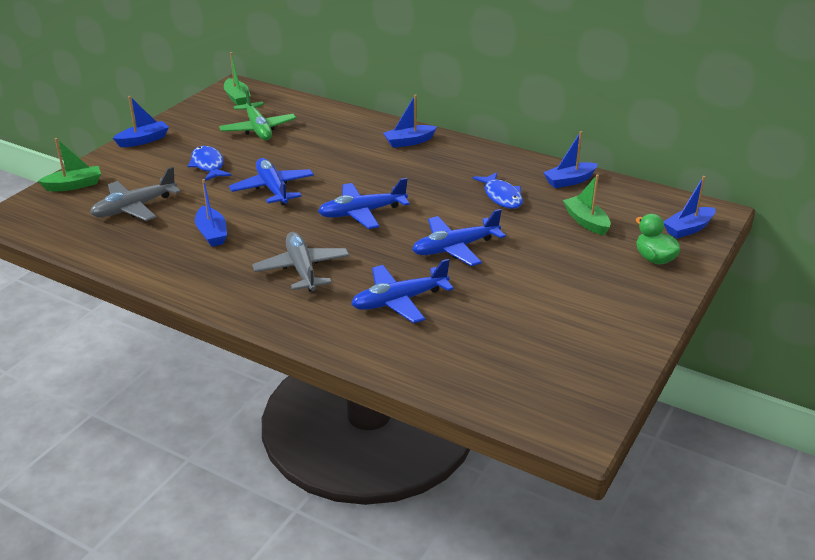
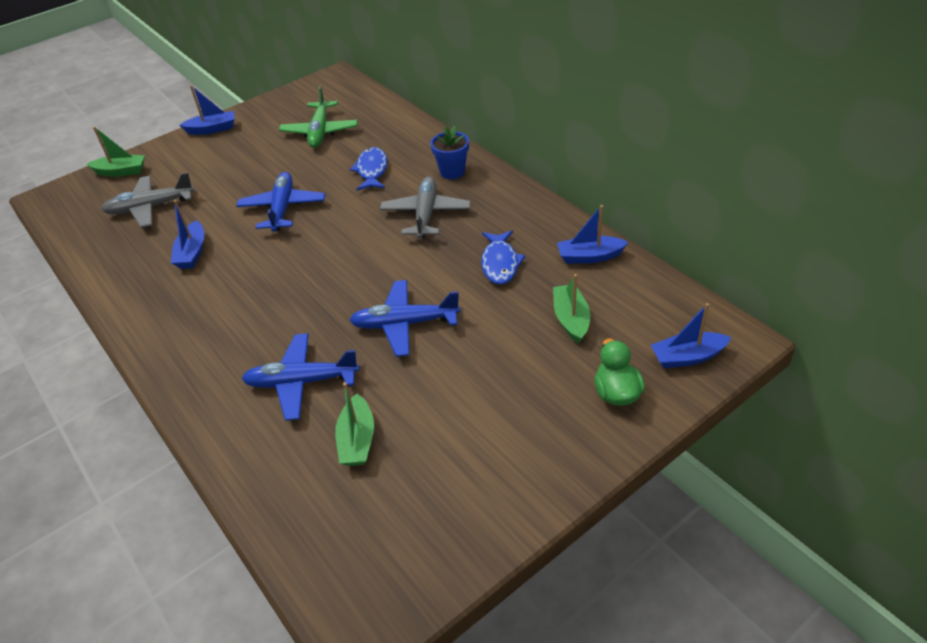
camera: 25 degrees right, 10 degrees up
blue fish [188,146,231,181] -> blue fish moved to [350,147,388,191]
green boat [224,52,251,105] -> green boat moved to [335,382,374,466]
grey plane [252,232,350,292] -> grey plane moved to [380,176,471,239]
blue plane [318,178,410,229] -> none
blue boat [383,94,437,148] -> blue flower pot [431,126,469,179]

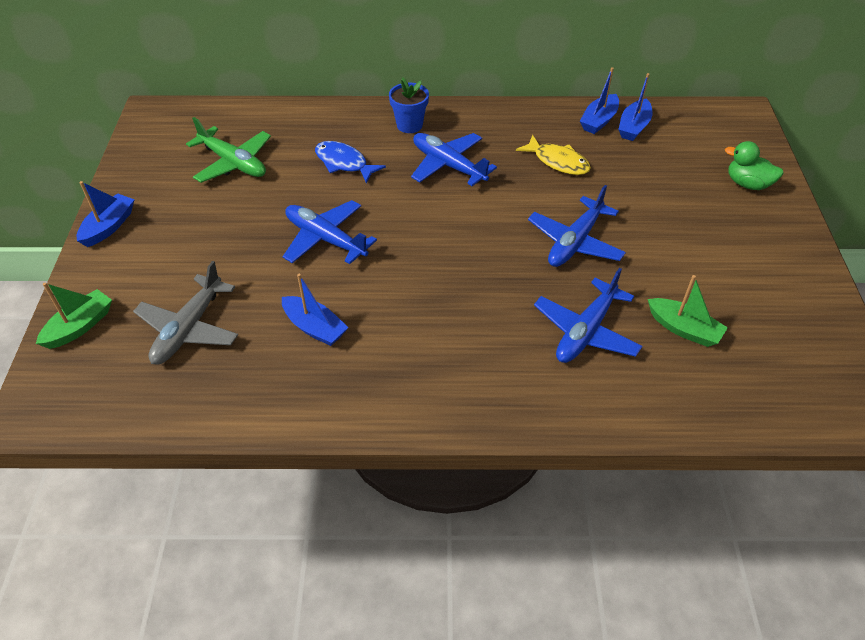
camera: 55 degrees left, 5 degrees up
grey plane [380,176,471,239] -> blue plane [411,133,497,186]
blue fish [481,231,526,284] -> yellow fish [516,135,591,175]
green boat [553,274,590,344] -> none
blue boat [651,303,731,368] -> blue boat moved to [618,73,653,141]

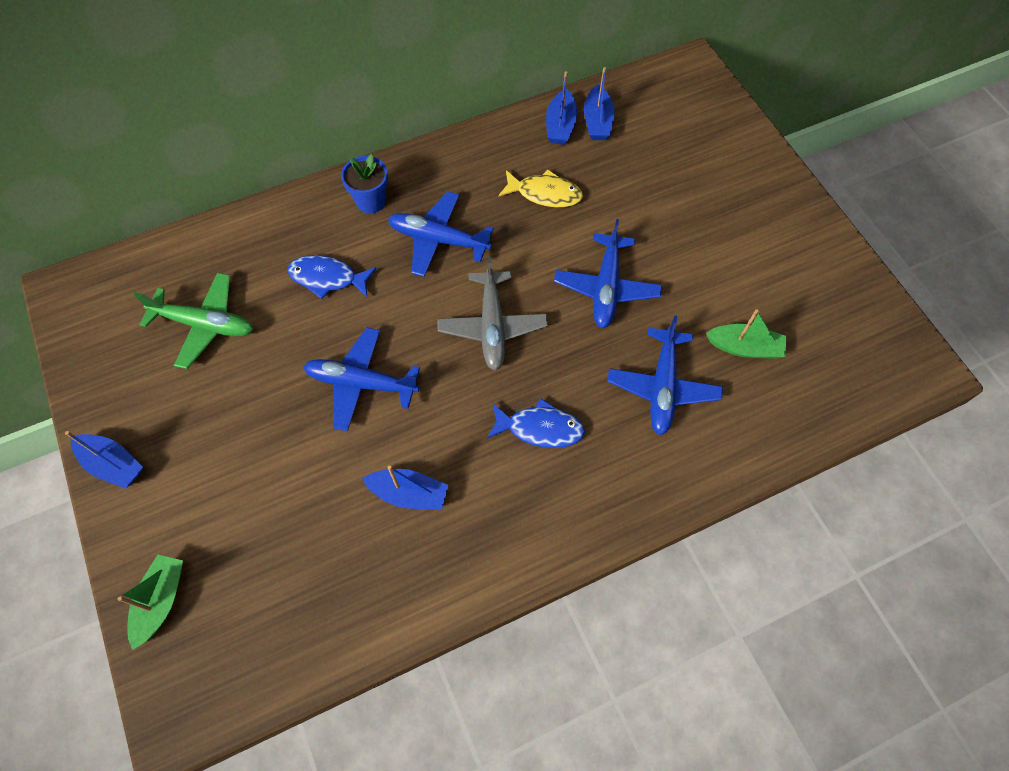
camera: 25 degrees left, 15 degrees up
blue boat [77,181,134,247] -> blue boat turned 120 degrees clockwise [65,431,143,489]
grey plane [133,261,238,365] -> grey plane moved to [437,256,548,371]
green duck [725,141,784,190] -> none
none -> blue fish [487,398,585,448]

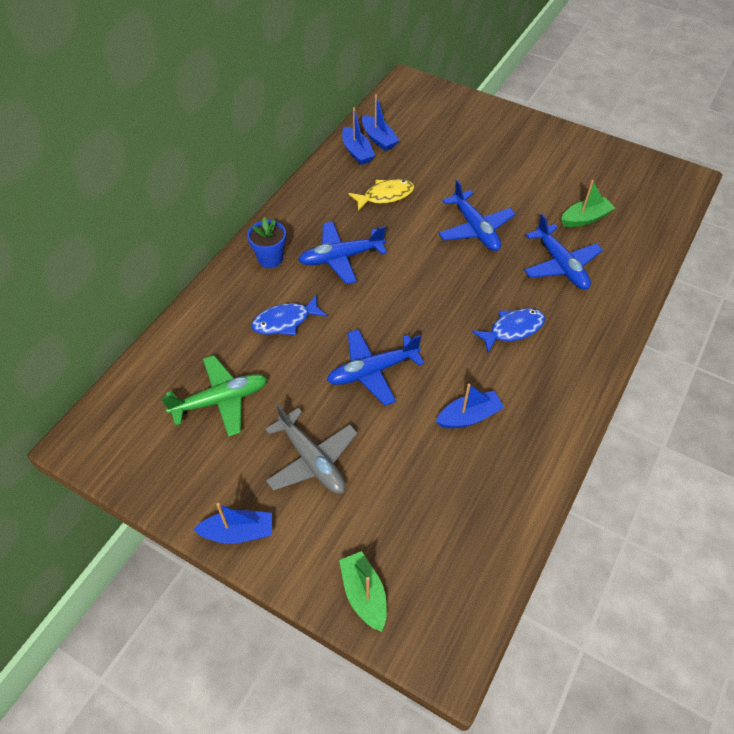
camera: 35 degrees left, 10 degrees down
grey plane [437,256,548,371] -> grey plane moved to [265,404,358,494]

